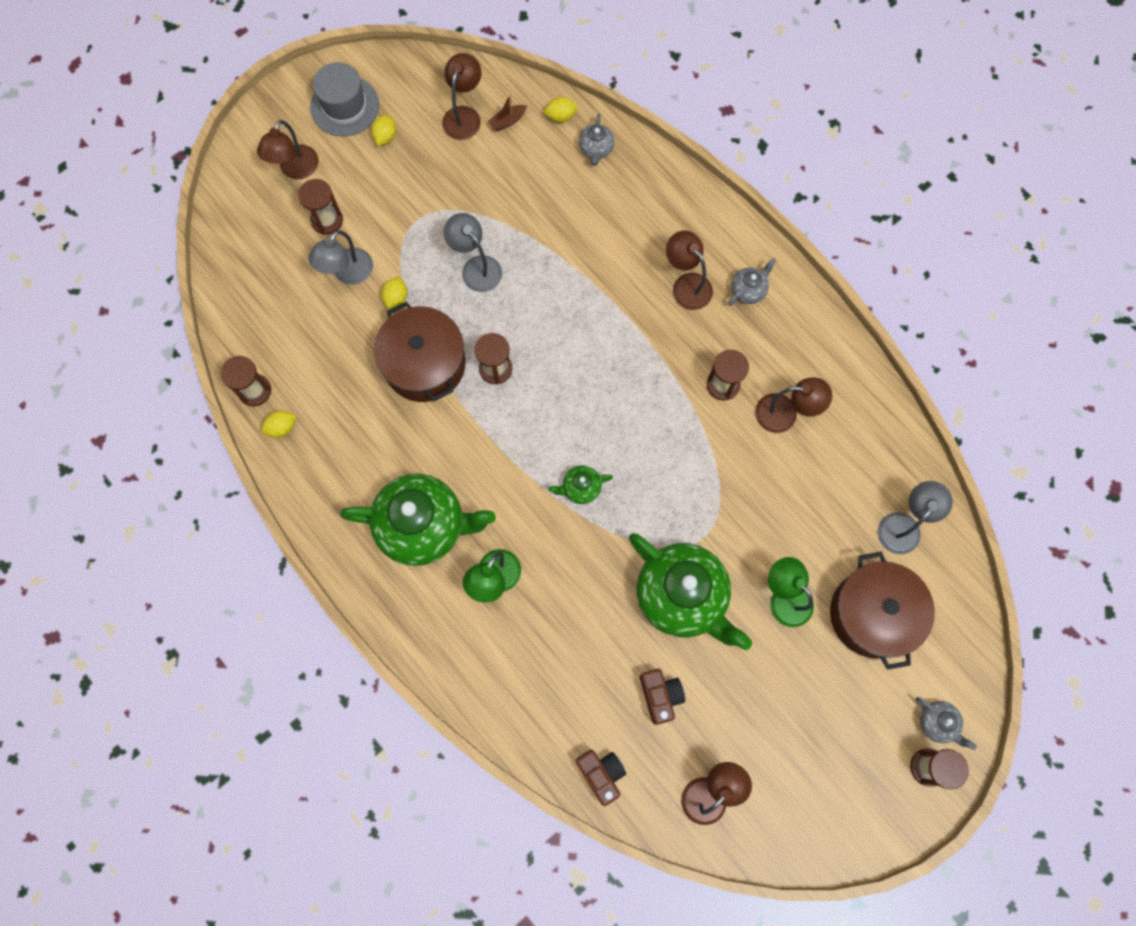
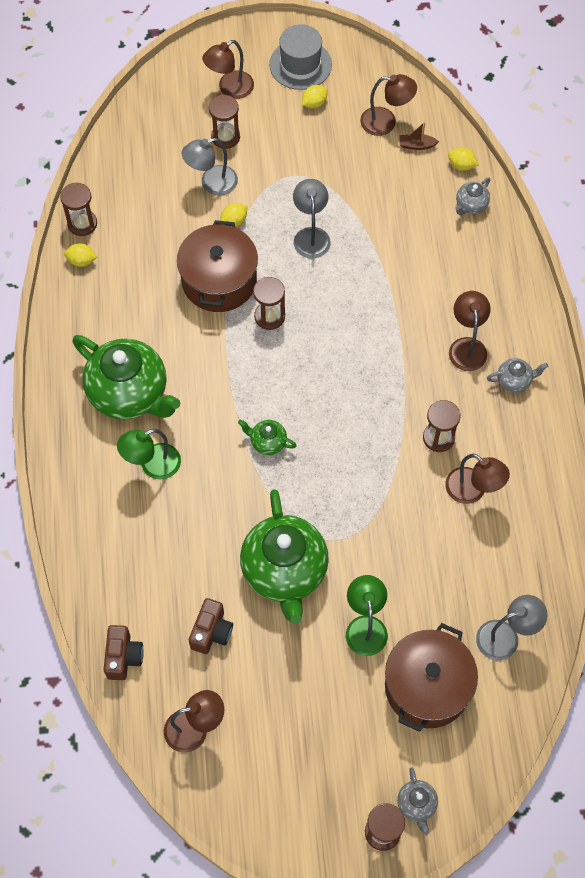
camera: 35 degrees right, 10 degrees down
brown lamp [442,53,481,140] -> brown lamp turned 45 degrees clockwise [360,74,417,136]

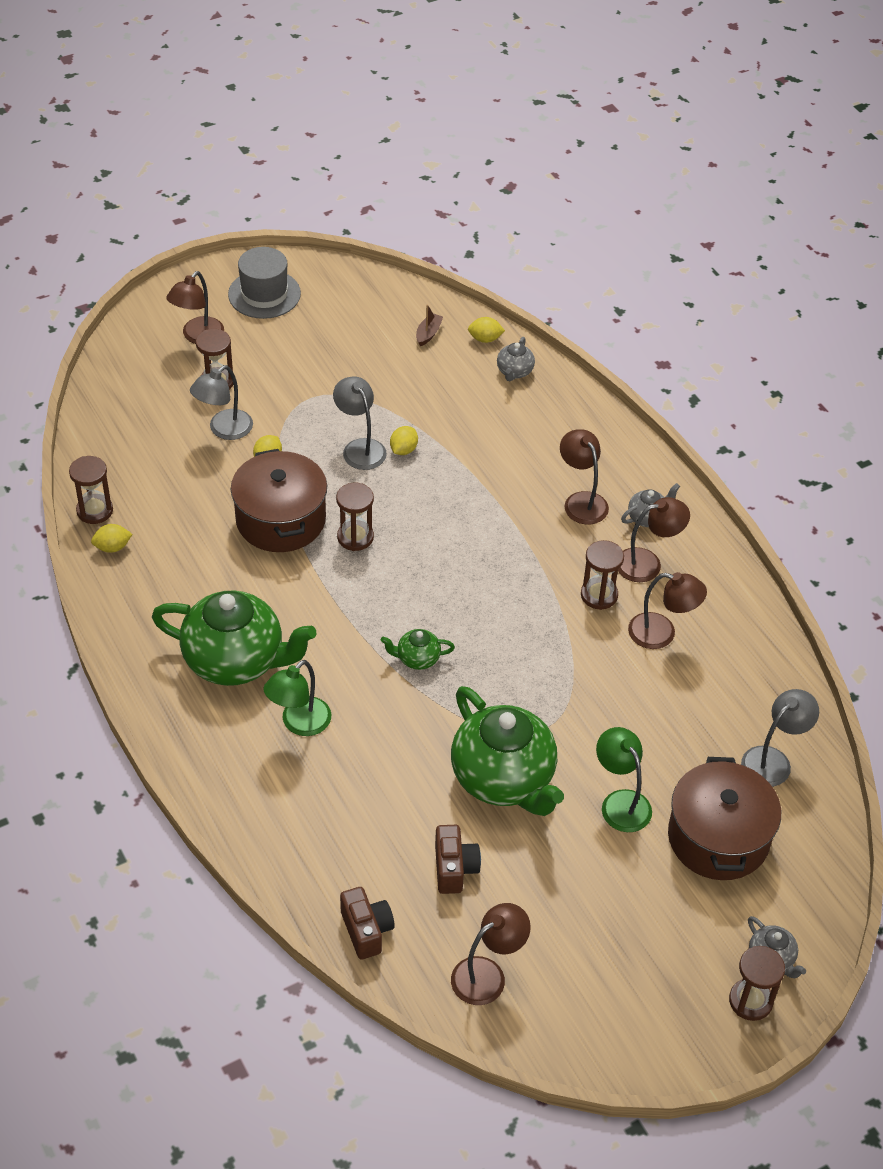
camera: 25 degrees left, 15 degrees down
yellow lemon [302,85,328,109] -> yellow lemon moved to [390,426,418,455]
brown lamp [360,74,417,136] -> brown lamp moved to [618,497,690,582]
brown boat [399,122,439,150] -> brown boat turned 135 degrees clockwise [416,304,443,346]

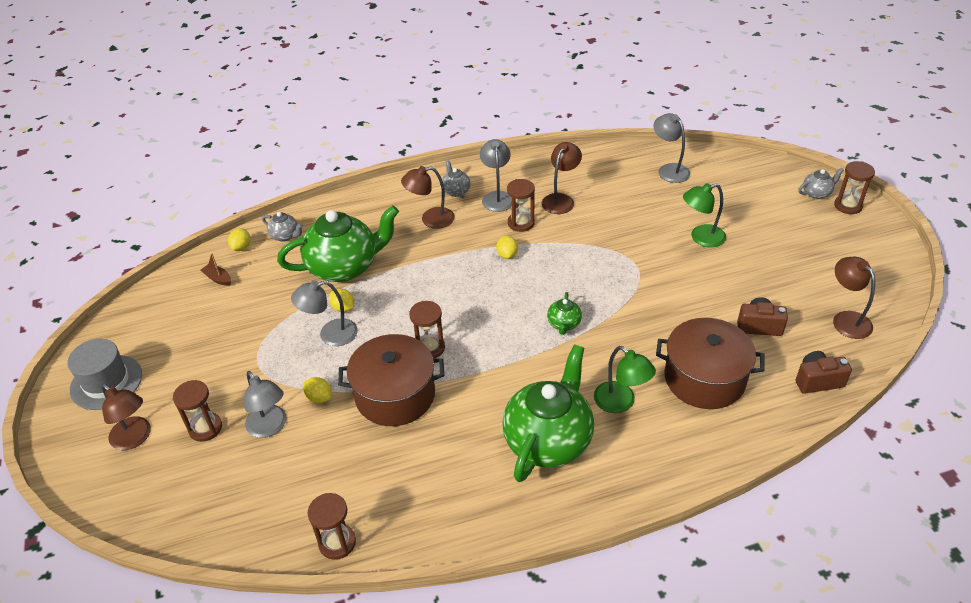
camera: 75 degrees left, 5 degrees down
yellow lemon [91,524,132,553] -> yellow lemon moved to [496,236,518,259]
green teapot [451,686,564,816] -> green teapot moved to [277,206,399,282]
brown lamp [618,497,690,582] -> grey lamp [480,139,512,212]
brown pot [668,757,781,880] -> brown pot moved to [656,318,765,409]

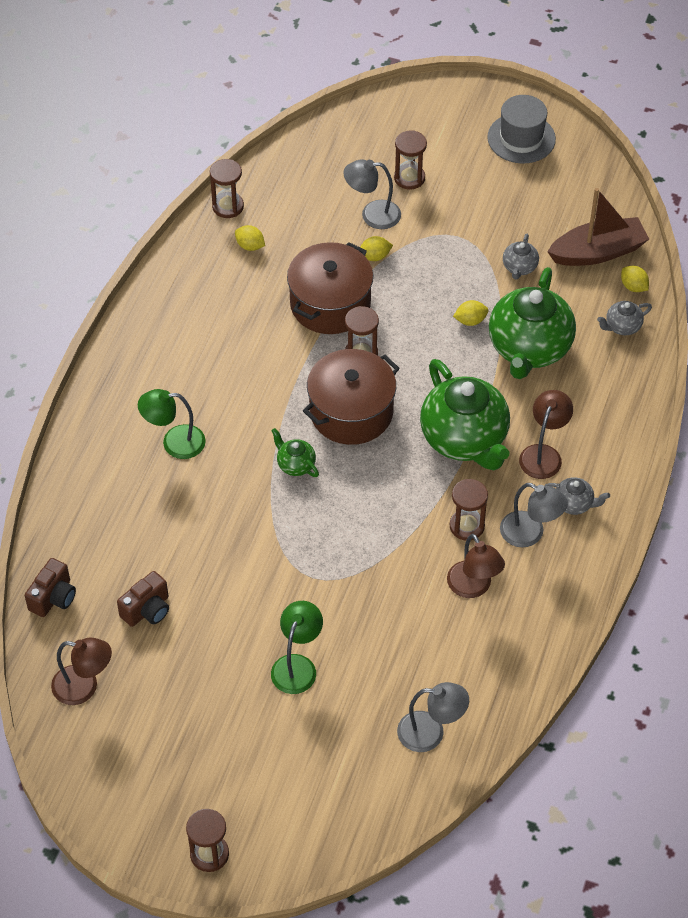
camera: 125 degrees right, 10 degrees up
brown lamp [102,384,151,450] -> none
brown boat [201,253,231,286] -> brown boat [547,188,649,266], size x2.35
grey lamp [291,281,358,346] -> none
yellow lemon [496,236,518,259] -> yellow lemon moved to [235,225,265,251]
green teapot [502,344,594,482] -> green teapot moved to [420,359,510,470]
brown pot [656,318,765,409] -> brown pot moved to [303,349,400,445]
grey teapot [798,168,844,199] -> grey teapot moved to [503,234,539,280]

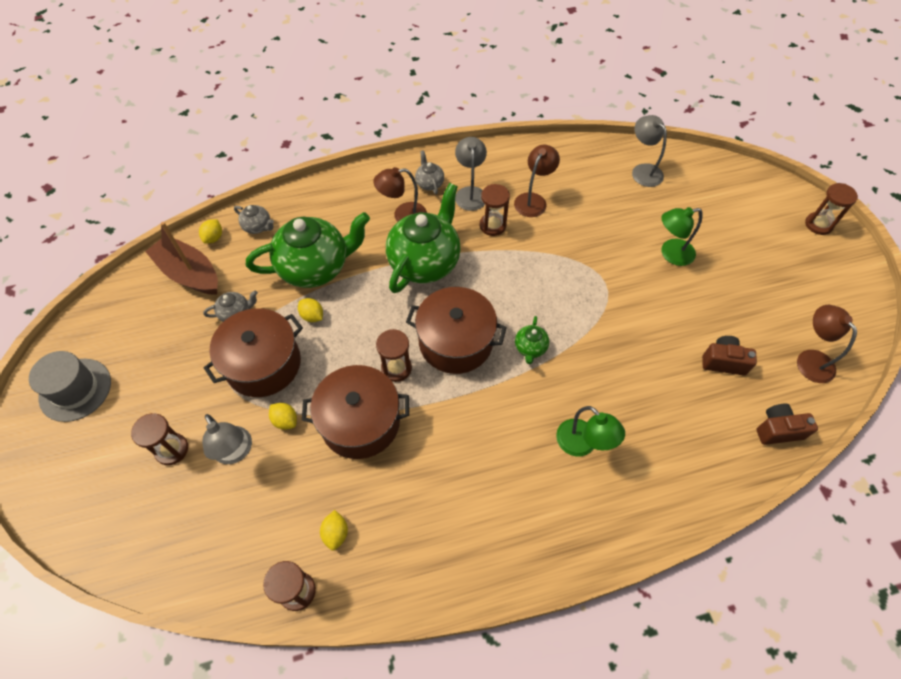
camera: 125 degrees left, 5 degrees up
none -> brown pot [204,308,303,397]

